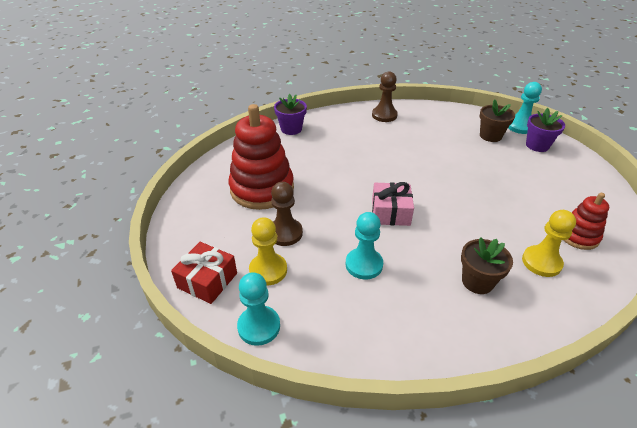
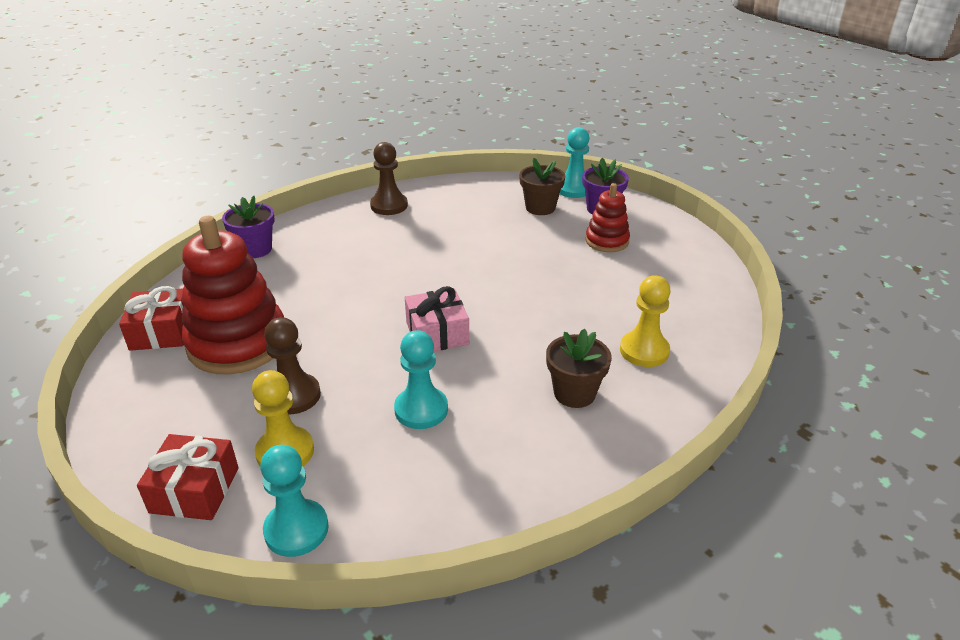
camera: 20 degrees left, 5 degrees down
red stacking toy [564,193,609,250] -> red stacking toy moved to [585,183,630,252]
none -> red gift [119,286,184,351]

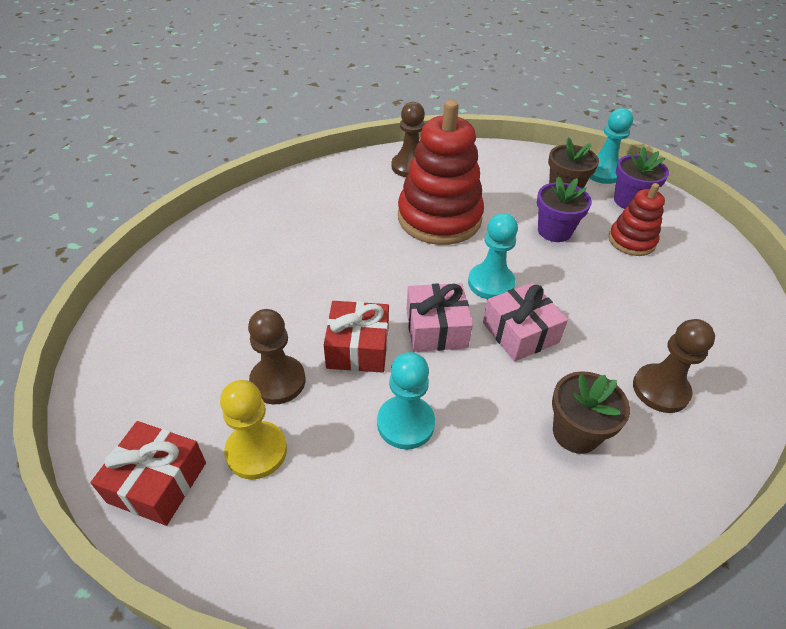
camera: 10 degrees right, 10 degrees up
red gift [119,286,184,351] -> red gift moved to [324,301,389,373]
red stacking toy [182,216,284,375] -> red stacking toy moved to [398,100,484,245]
purple flower pot [222,196,275,258] -> purple flower pot moved to [537,176,592,242]
turquoise pawn [260,445,329,557] -> turquoise pawn moved to [468,213,518,299]
yellow pawn [620,275,671,367] -> brown pawn [633,319,715,413]
none -> pink gift [483,282,568,362]

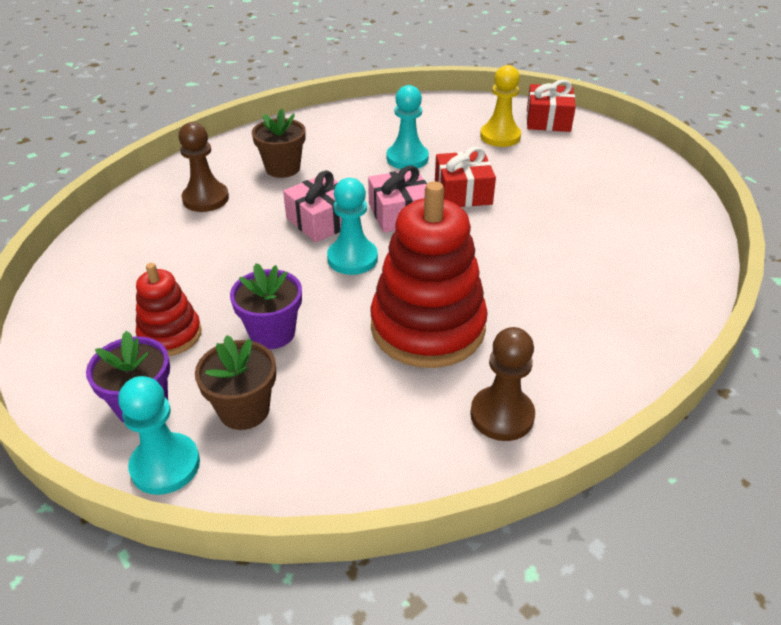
camera: 170 degrees right, 5 degrees down
brown pawn [248,309,306,404] -> none

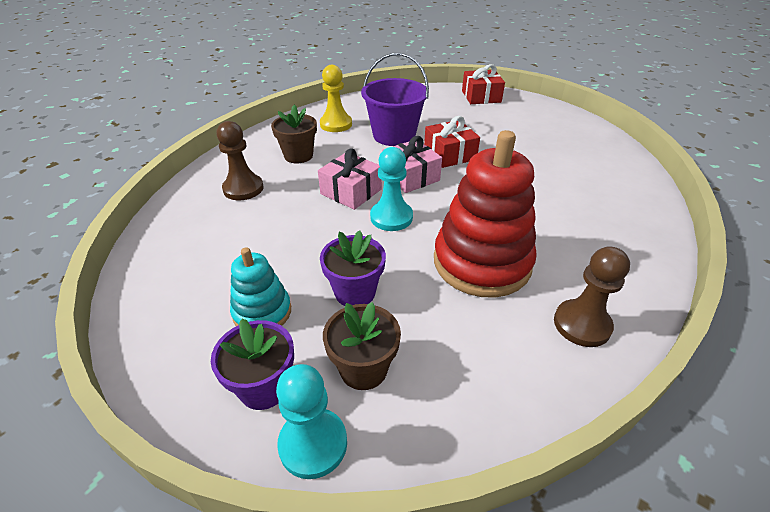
camera: 15 degrees left, 0 degrees up
red stacking toy [136,263,202,356] -> turquoise stacking toy [230,247,291,326]
turquoise pawn [387,85,429,169] -> purple bucket [361,53,429,146]
yellow pawn [480,65,521,147] -> yellow pawn moved to [320,65,352,132]

